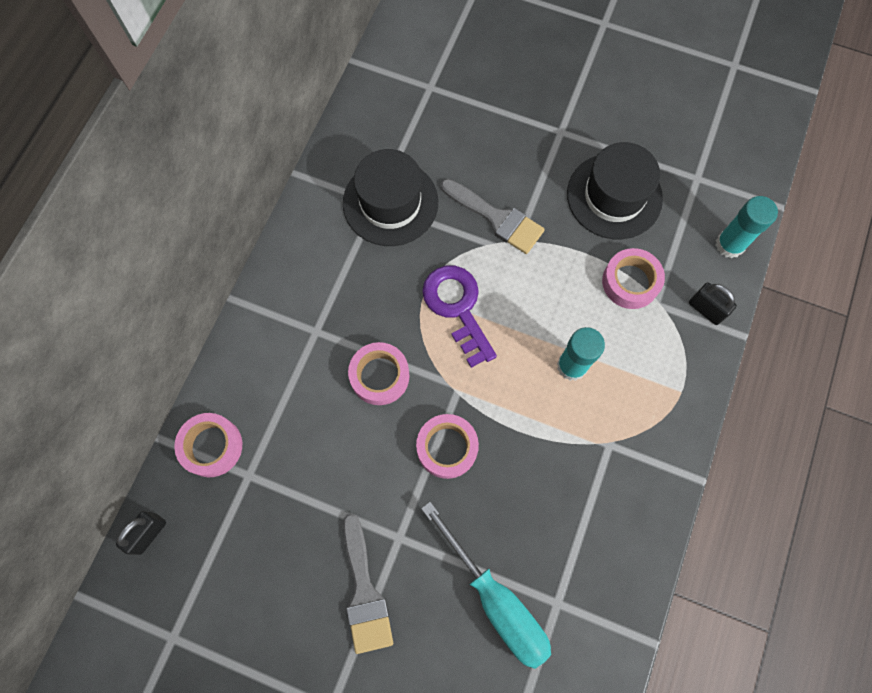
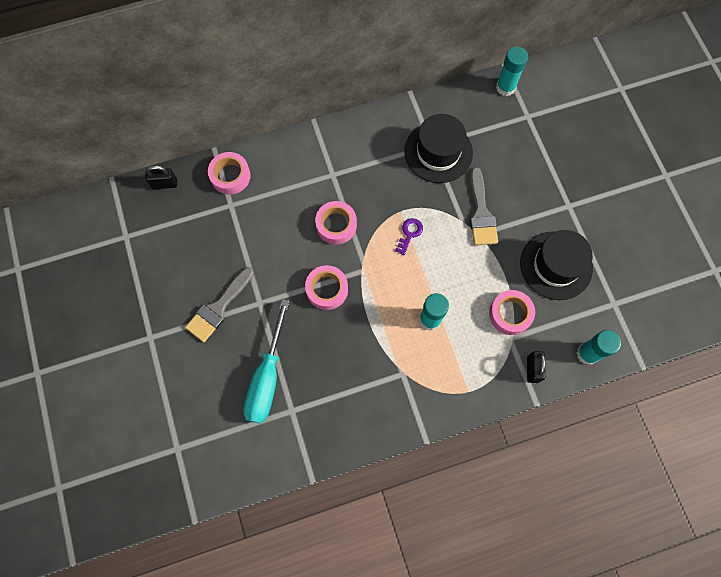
camera: 50 degrees right, 0 degrees up
purple key [422,266,497,368] -> purple key [395,218,423,255], size x0.52
none -> turquoise glue stick [496,47,528,96]

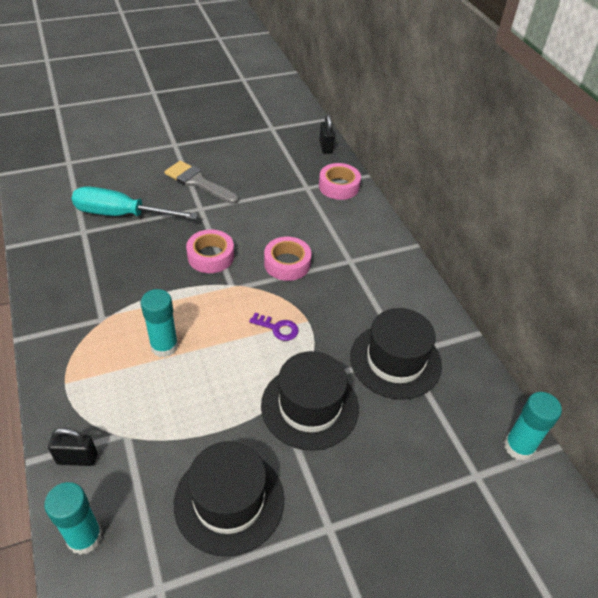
camera: 85 degrees right, 25 degrees down
grey brush [470,167,498,245] -> black hat [261,351,359,451]
pink tape [489,290,535,335] -> none

